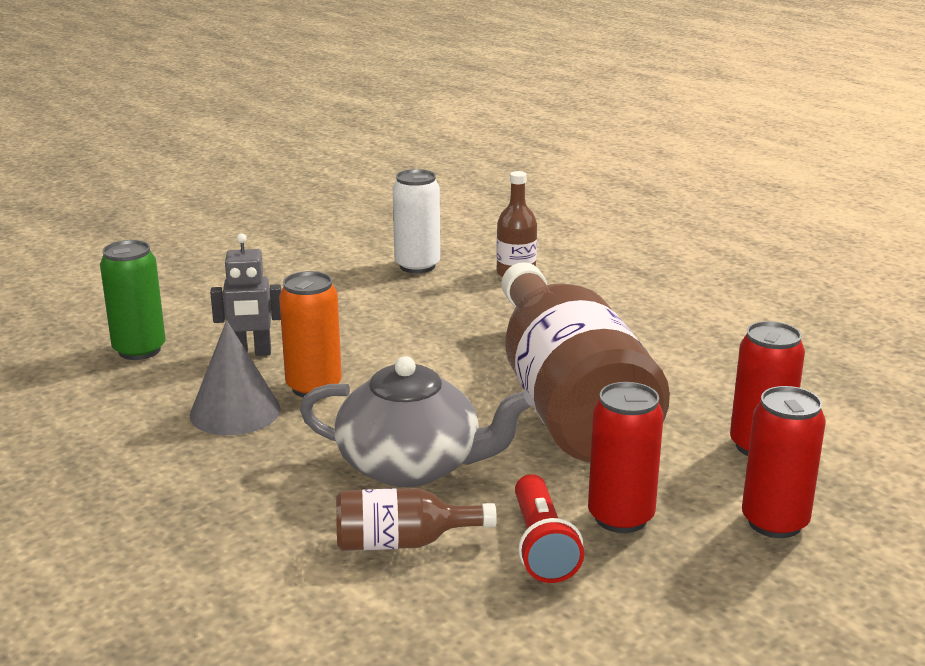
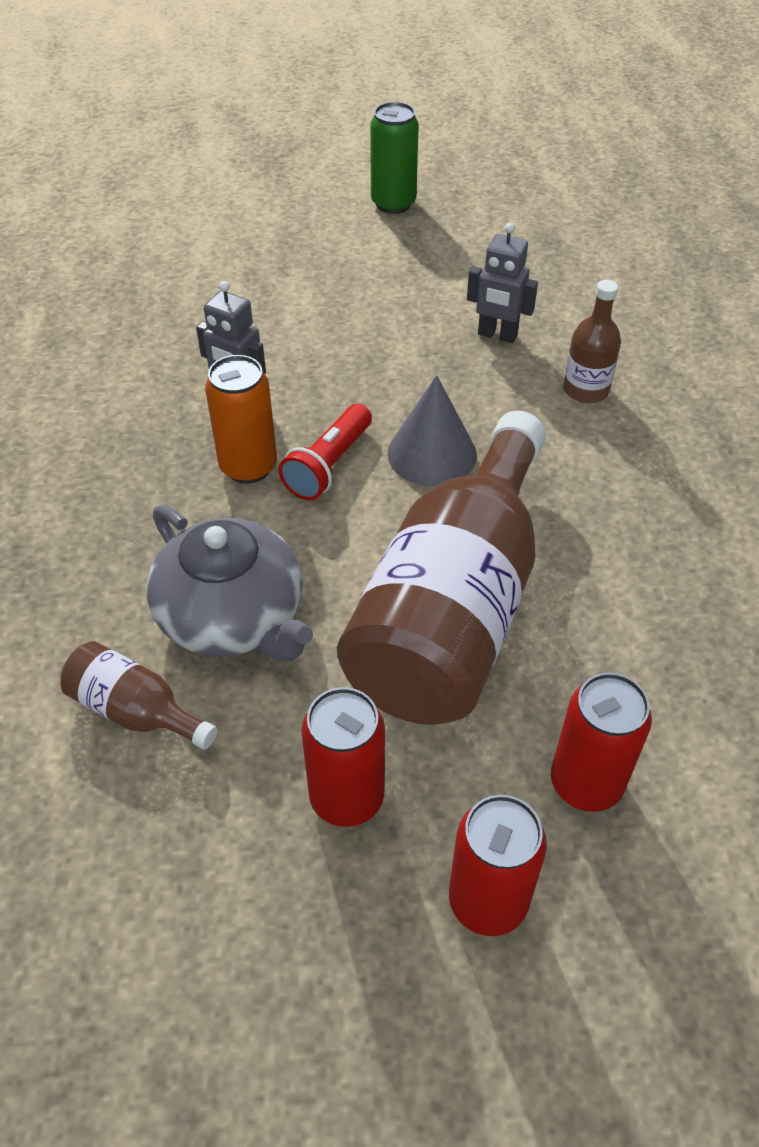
camera: 35 degrees right, 25 degrees up
green can [100,240,166,360] -> green can moved to [370,102,419,214]
grey cone [190,320,281,435] -> grey cone moved to [387,375,477,487]
white can [393,169,440,273] -> grey robot [467,223,538,343]
red flashlight [515,474,584,583] -> red flashlight moved to [278,404,372,500]

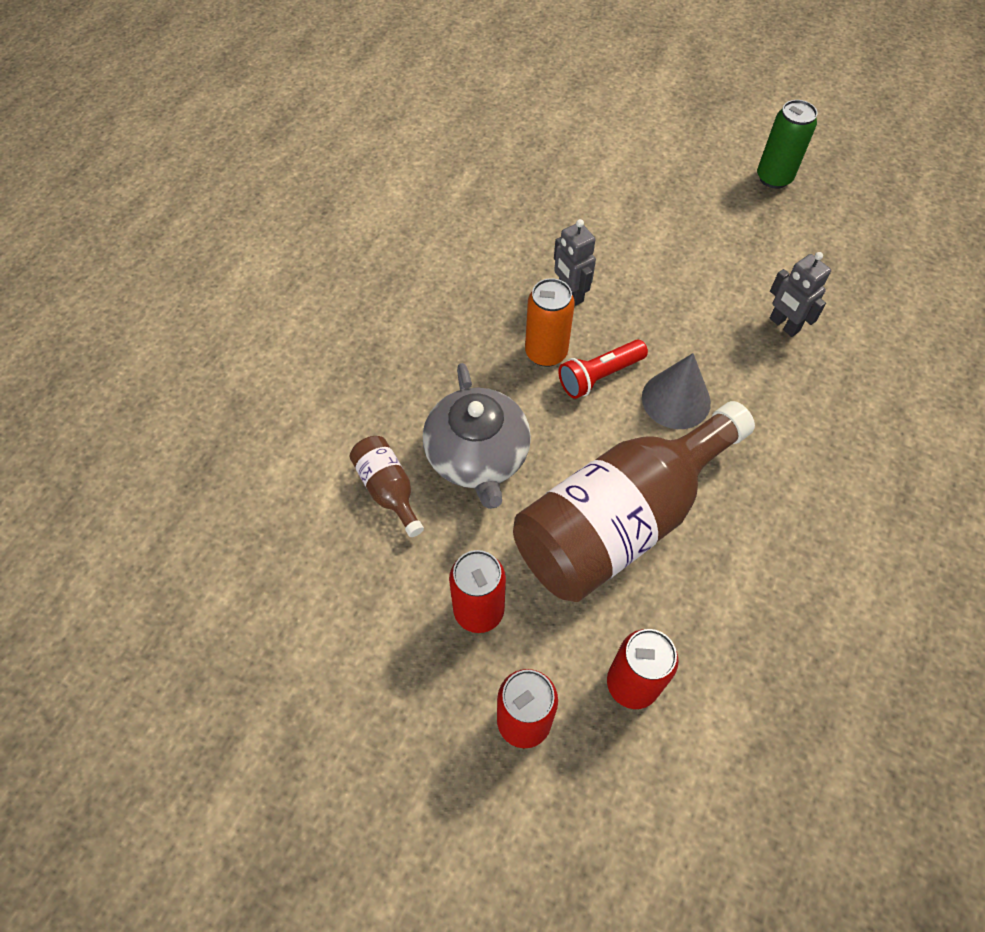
camera: 30 degrees right, 10 degrees up
brown bottle [563,280,621,403] -> none

